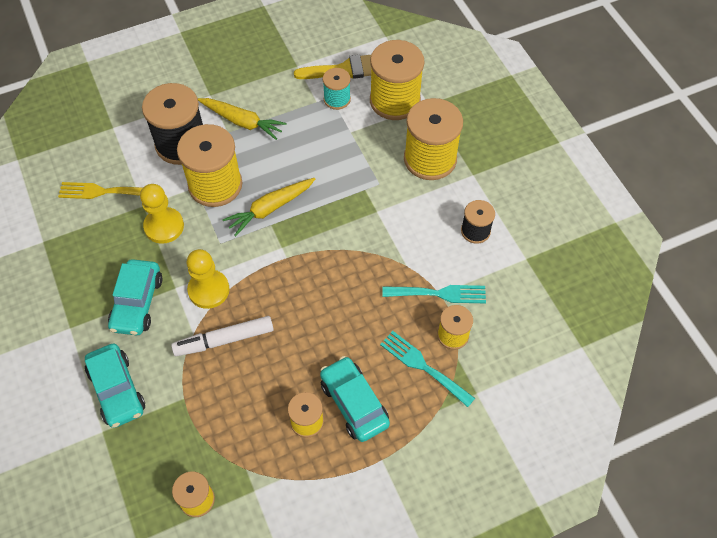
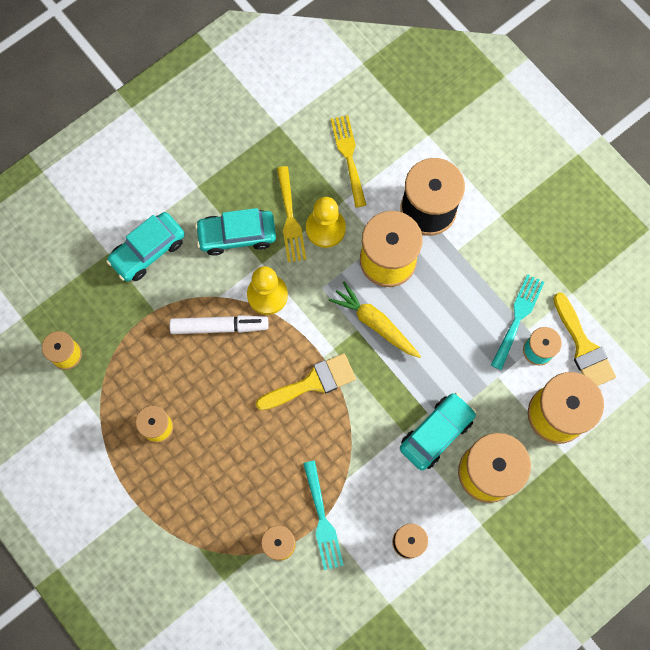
camera: 75 degrees right, 15 degrees up
white marker [171,316,274,356] -> white marker turned 120 degrees clockwise [169,315,269,334]
yellow carrot [198,98,287,140] -> none
turquoise car [320,356,390,442] -> turquoise car moved to [400,393,476,471]
turquoise fork [380,331,475,407] -> turquoise fork moved to [491,274,545,370]
none -> yellow brush [256,353,356,411]
none -> yellow fork [277,166,306,262]

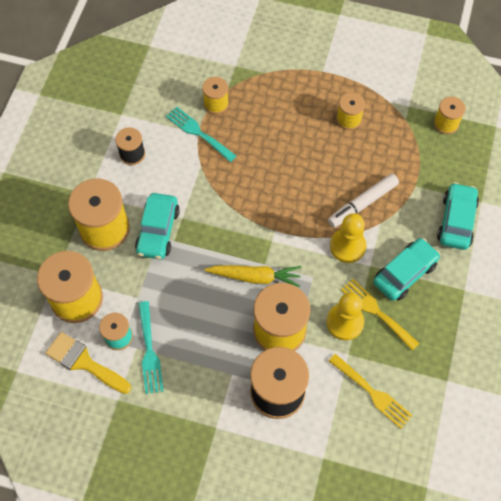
camera: 145 degrees right, 10 degrees down
yellow brush [256,353,356,411] -> none

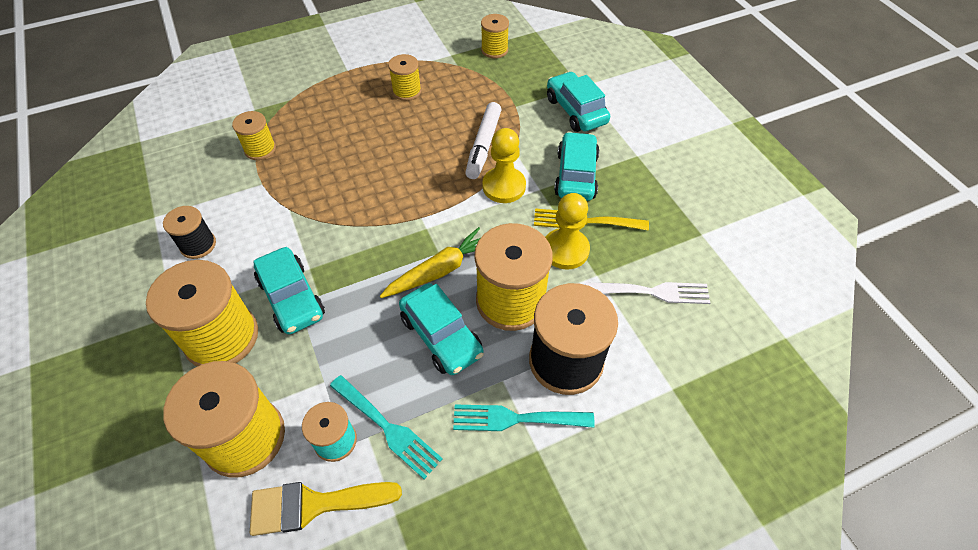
camera: 40 degrees left, 10 degrees down
turquoise fork [166,106,237,162] -> turquoise fork moved to [453,404,595,431]
yellow fork [329,354,413,429] -> white fork [585,282,710,304]
none -> turquoise car [399,283,484,375]

